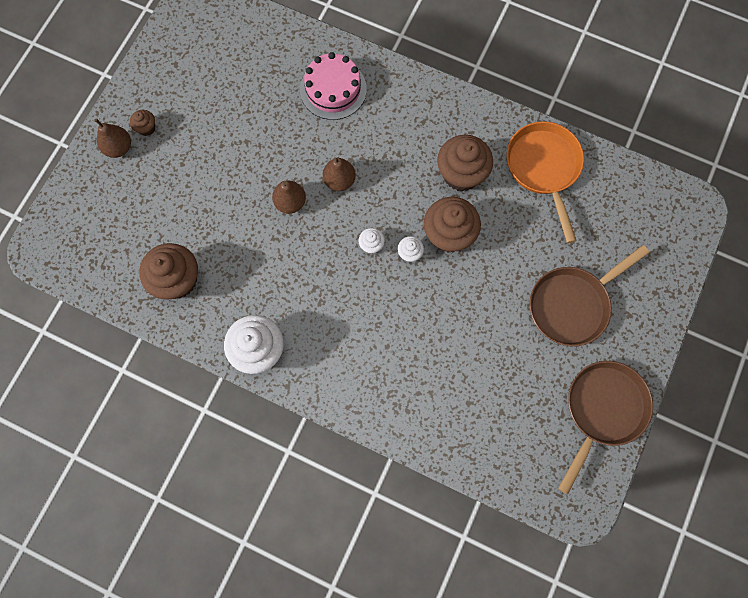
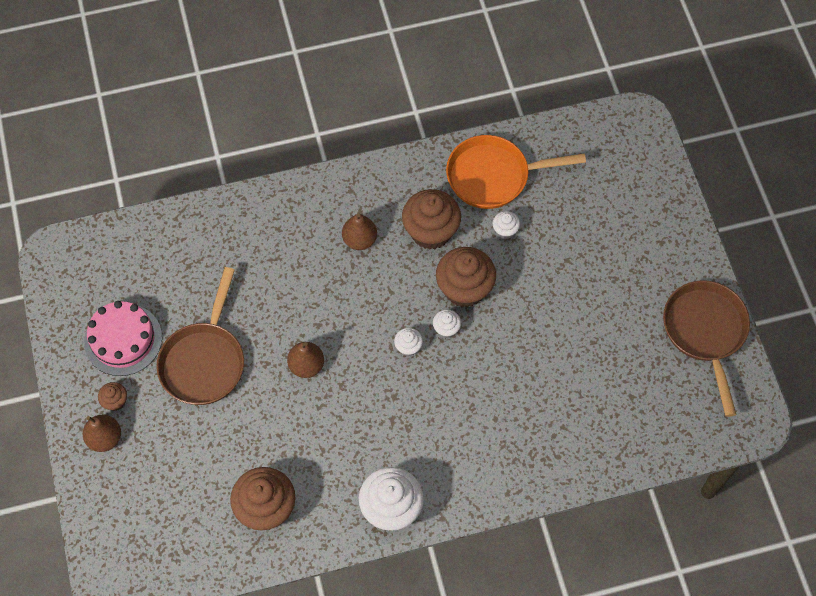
camera: 40 degrees left, 10 degrees down
pink cake [300,52,367,120] -> pink cake moved to [84,301,162,376]
brown pear [323,157,356,191] -> brown pear moved to [342,214,377,250]
orange pan [507,121,584,243] -> orange pan turned 45 degrees counterclockwise [446,135,586,209]
brown pan [529,245,649,346] -> brown pan moved to [156,267,244,405]
none -> white cupcake [493,211,520,239]

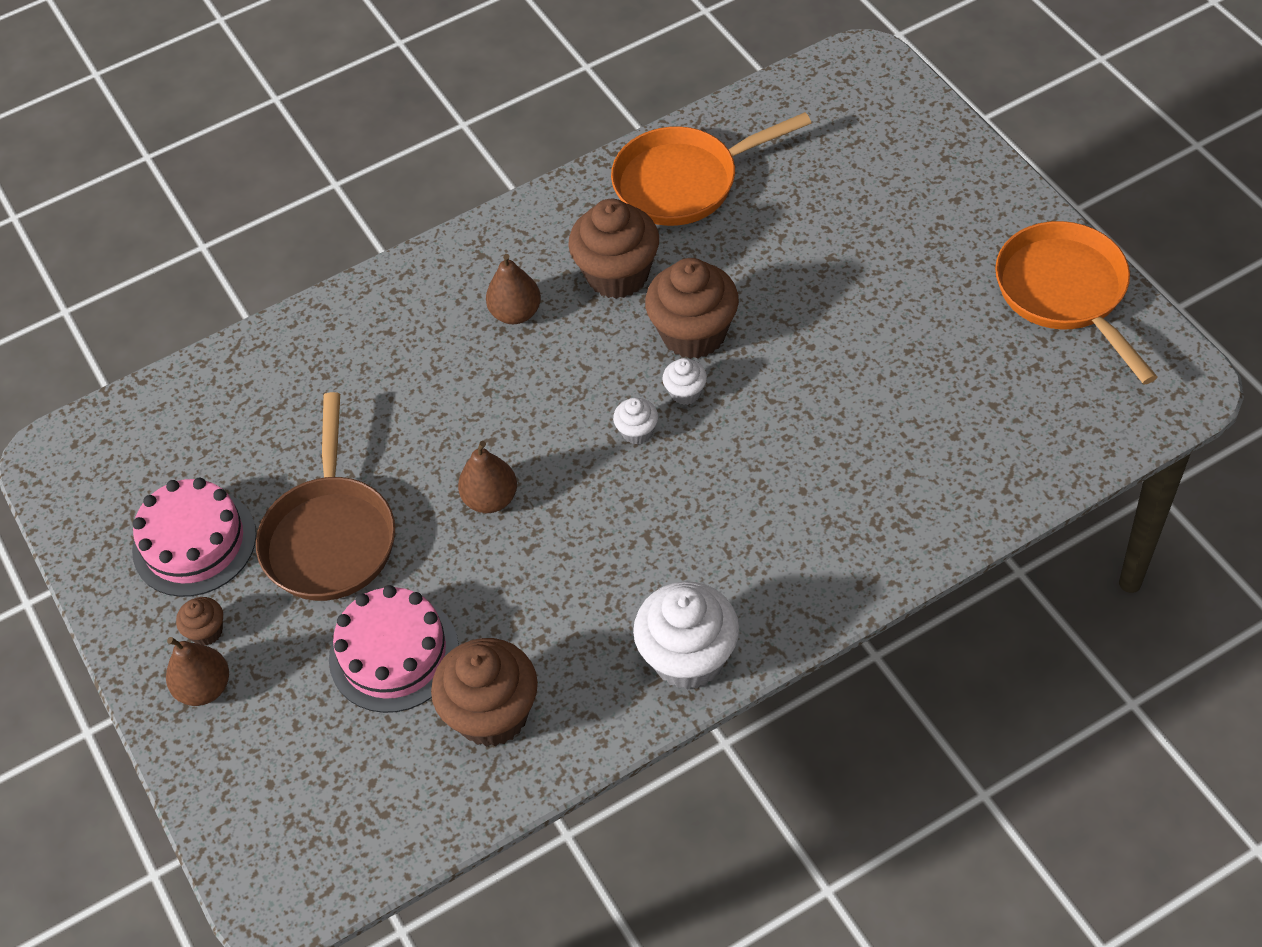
camera: 10 degrees left, 10 degrees down
white cupcake [493,211,520,239] -> none
brown pan [663,280,750,417] -> orange pan [995,221,1158,384]
none -> pink cake [329,585,459,713]

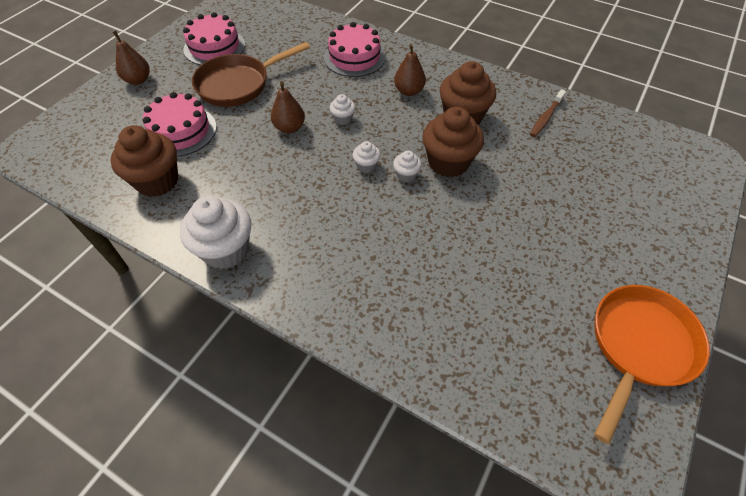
camera: 55 degrees right, 0 degrees up
brown cupcake [176,597,223,645] -> none
orange pan [611,112,811,226] -> brown toothbrush [530,89,566,137]
none -> pink cake [324,22,386,77]
none -> white cupcake [330,94,355,125]

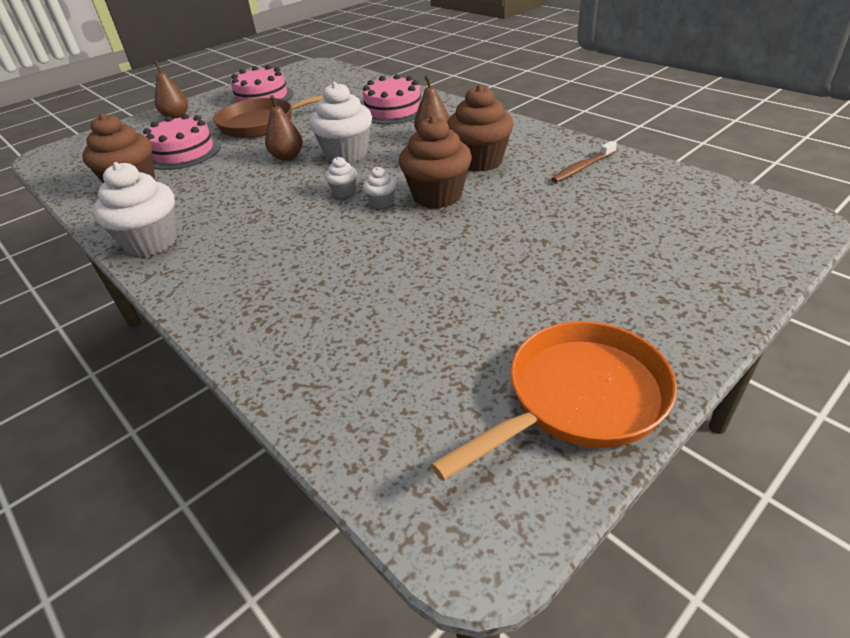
camera: 20 degrees right, 15 degrees down
white cupcake [330,94,355,125] -> white cupcake [309,82,372,163], size x2.13

